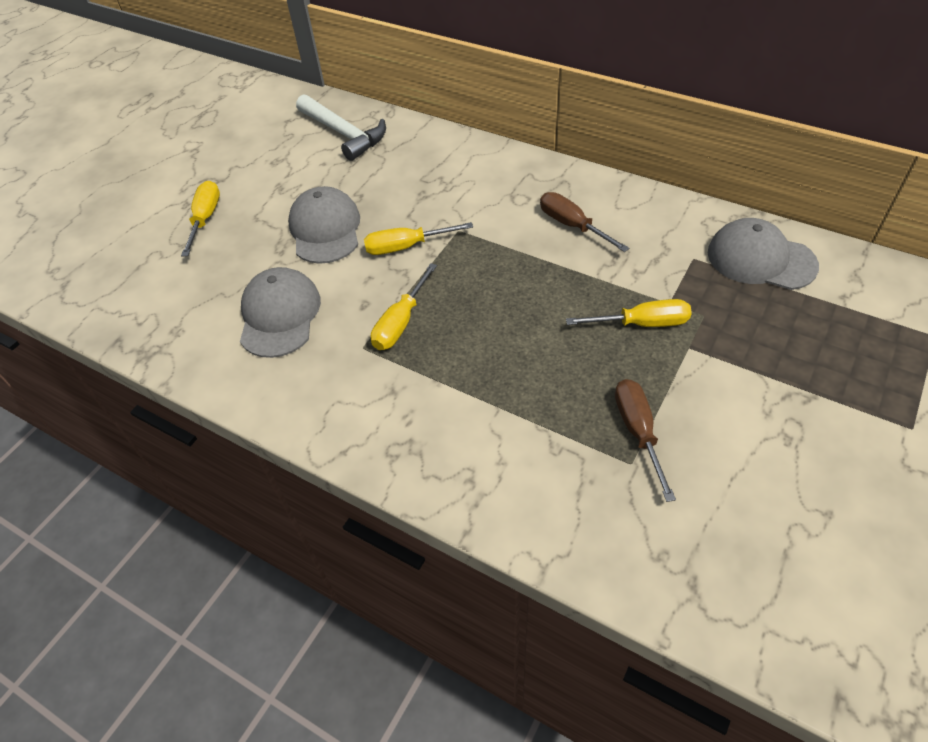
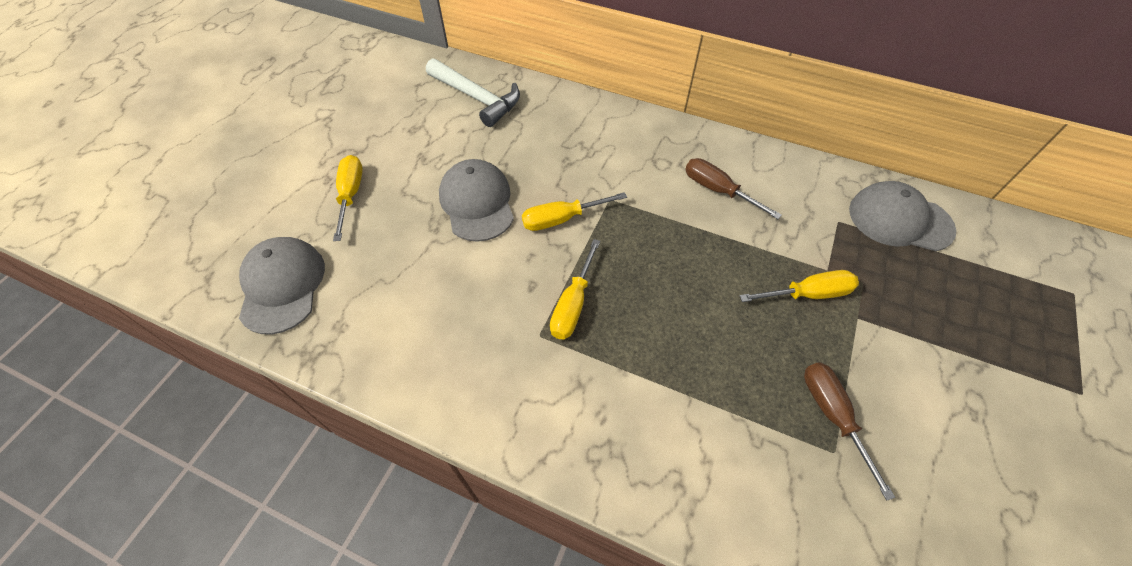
camera: 10 degrees left, 5 degrees up
grey cap [240,267,321,358] -> grey cap moved to [239,237,325,334]

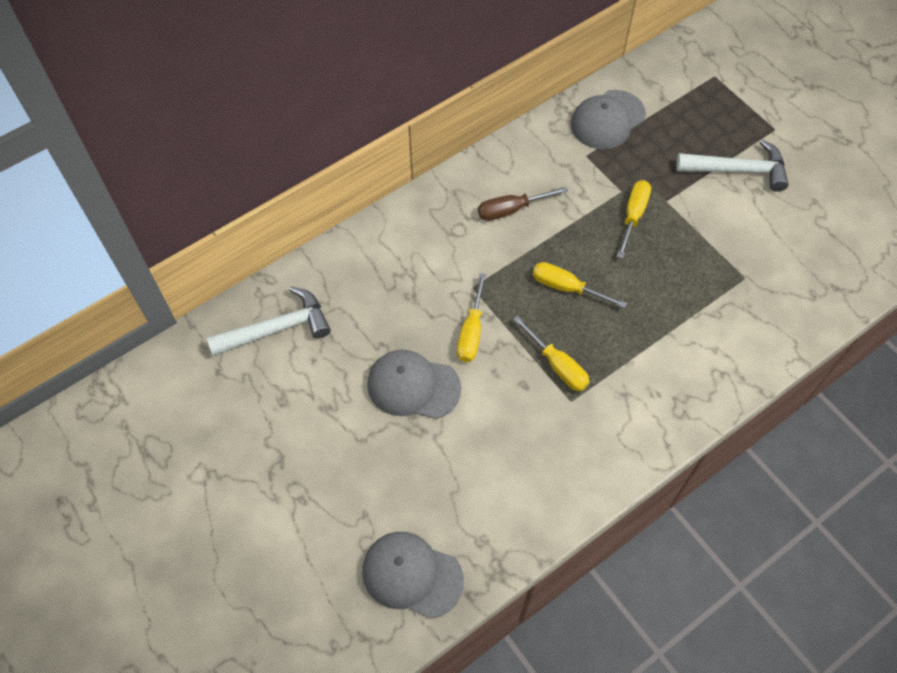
camera: 60 degrees left, 5 degrees up
yellow screwdriver [333,155,363,241] -> yellow screwdriver moved to [533,262,627,308]
brown screwdriver [804,363,895,501] -> none
none -> white hammer [676,139,789,192]

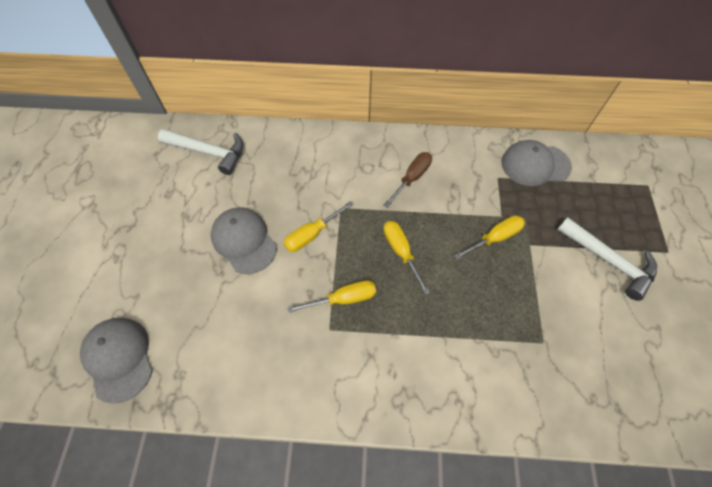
camera: 40 degrees right, 0 degrees up
brown screwdriver [478,187,568,221] -> brown screwdriver turned 105 degrees clockwise [384,152,432,208]
yellow screwdriver [513,316,589,391] -> yellow screwdriver turned 105 degrees counterclockwise [287,280,376,313]

